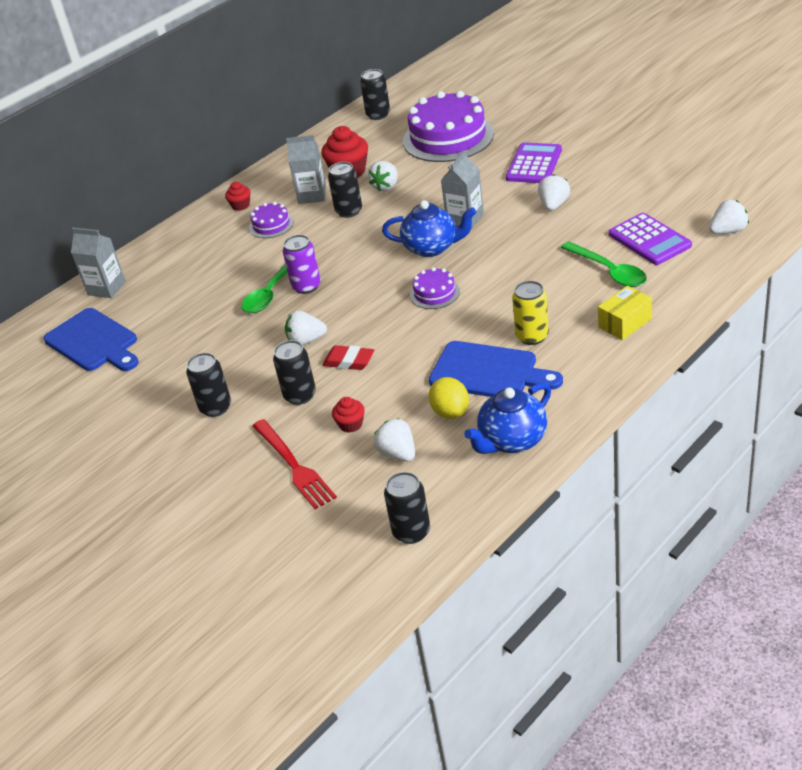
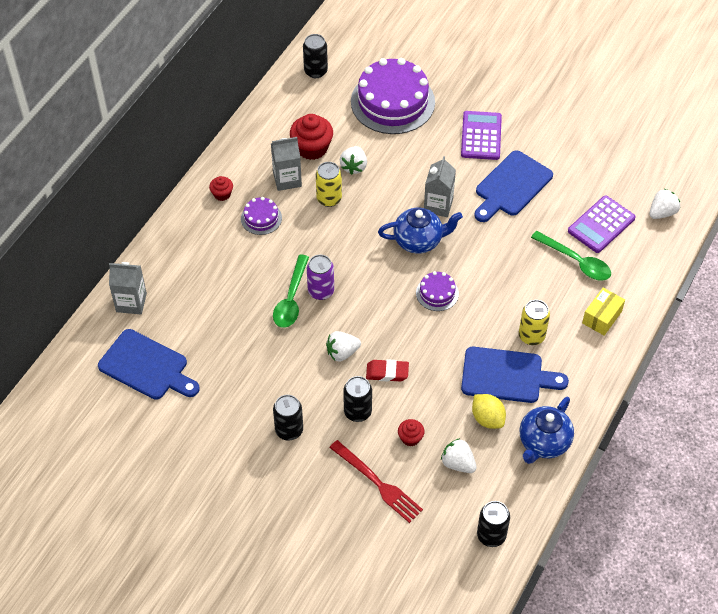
camera: 20 degrees left, 15 degrees up
black can [328,162,362,218] -> yellow can [316,162,342,207]
white strawberry [538,174,570,211] -> blue cutting board [474,150,553,222]
purple calculator [609,213,692,265] -> purple calculator turned 90 degrees clockwise [568,195,636,253]

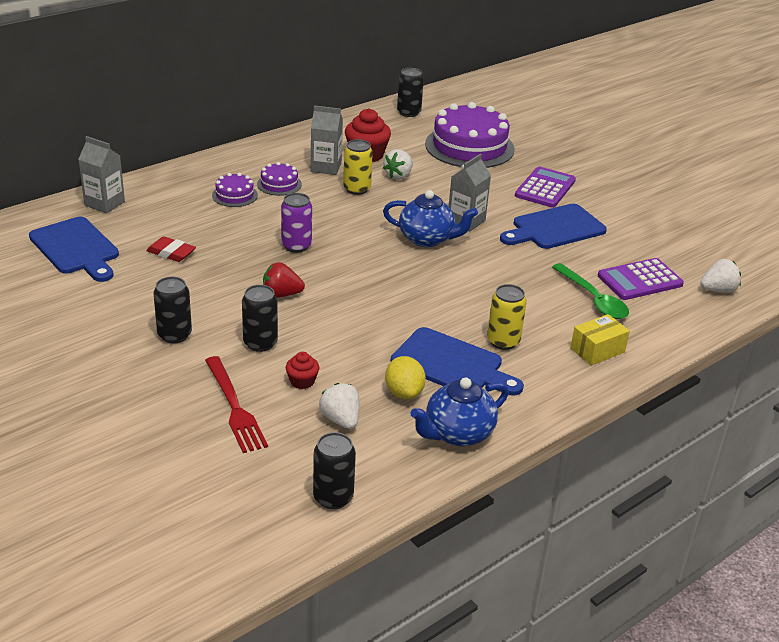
camera: 20 degrees right, 20 degrees down
red cupcake [209,176,233,201] -> none
green spoon [273,255,309,328] -> none
white strawberry [326,331,361,362] -> red strawberry [263,262,305,298]
red eraser [366,359,409,382] -> red eraser moved to [146,236,196,262]
purple cake [416,271,459,311] -> purple cake moved to [212,173,258,207]

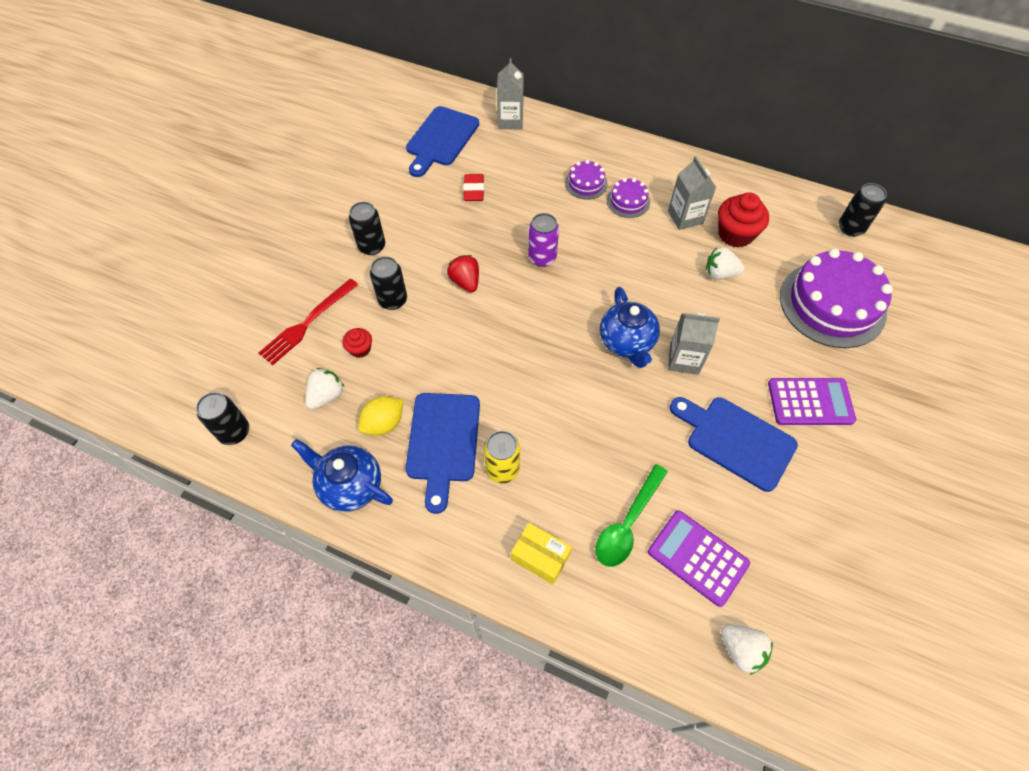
camera: 65 degrees right, 25 degrees up
yellow can [343,139,373,195] -> none

